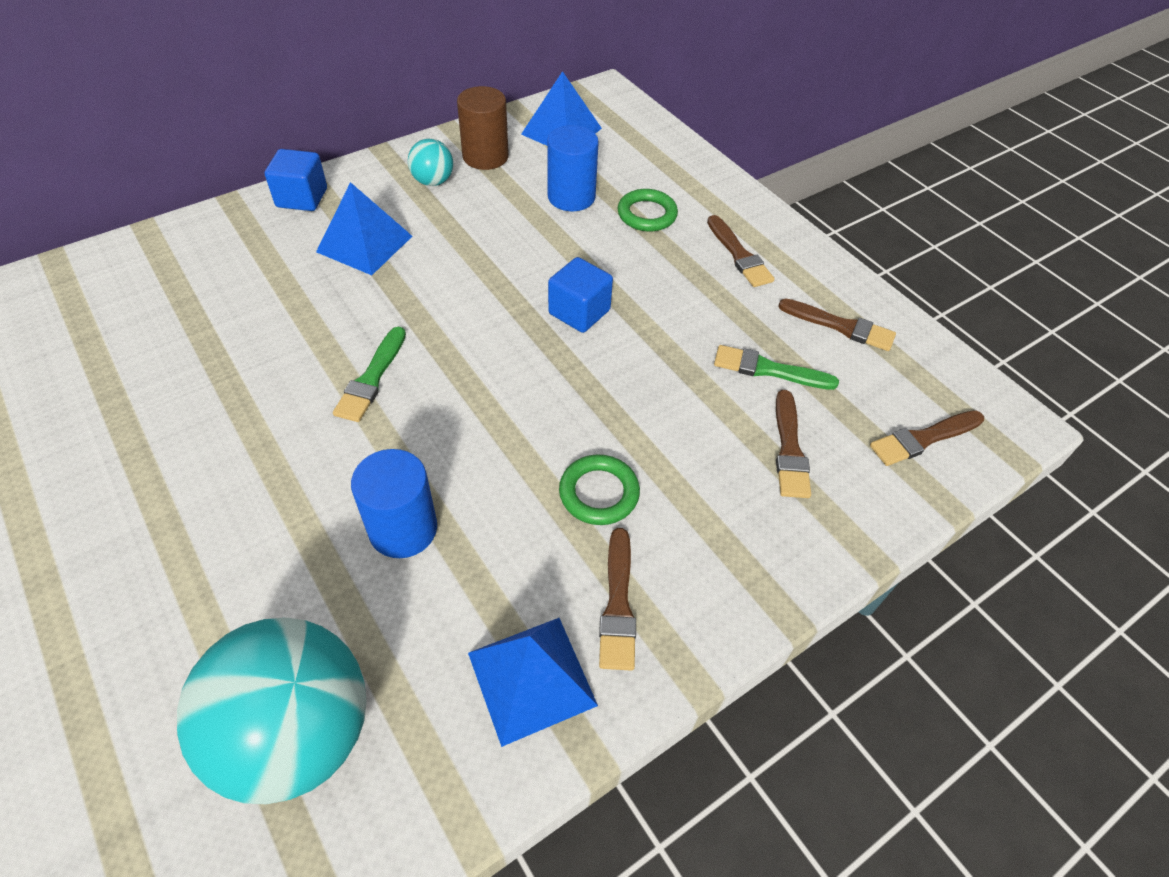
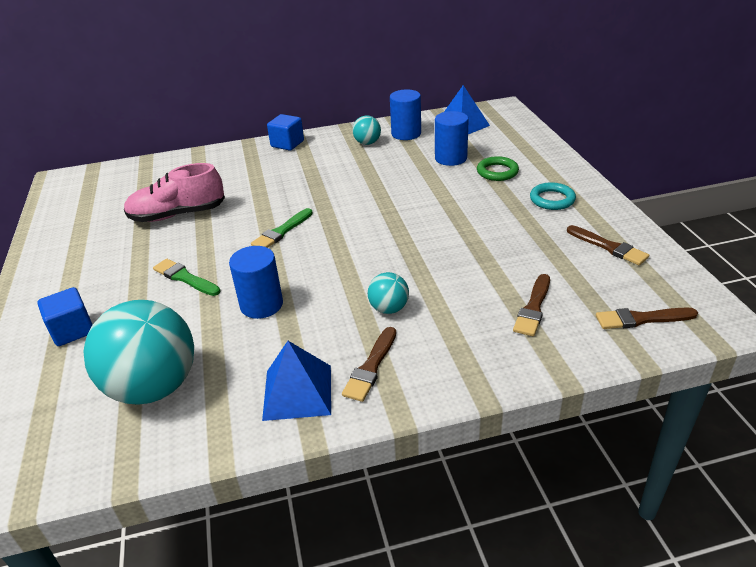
camera: 25 degrees right, 15 degrees down
blue pyramid [316,182,412,275] -> none
brown cylinder [457,86,509,170] -> blue cylinder [390,89,421,140]
blue cube [548,257,613,333] -> blue cube moved to [37,287,93,346]
green ring [559,454,640,525] -> turquoise ball [368,272,409,314]
brown brush [707,215,775,287] -> turquoise ring [530,182,576,210]
green brush [714,345,839,390] -> green brush moved to [153,259,220,296]
none -> pink shoe [124,163,225,222]

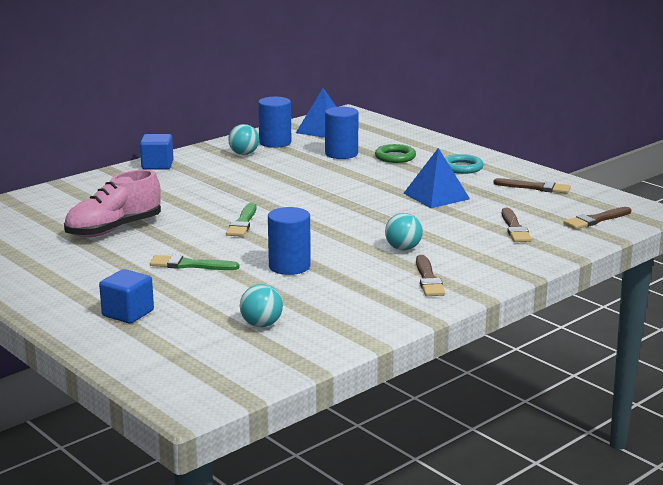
camera: 30 degrees left, 15 degrees down
turquoise ball [83,300,194,405] -> turquoise ball [240,284,283,327], size x0.46
blue pyramid [262,341,331,421] -> blue pyramid moved to [403,148,470,208]

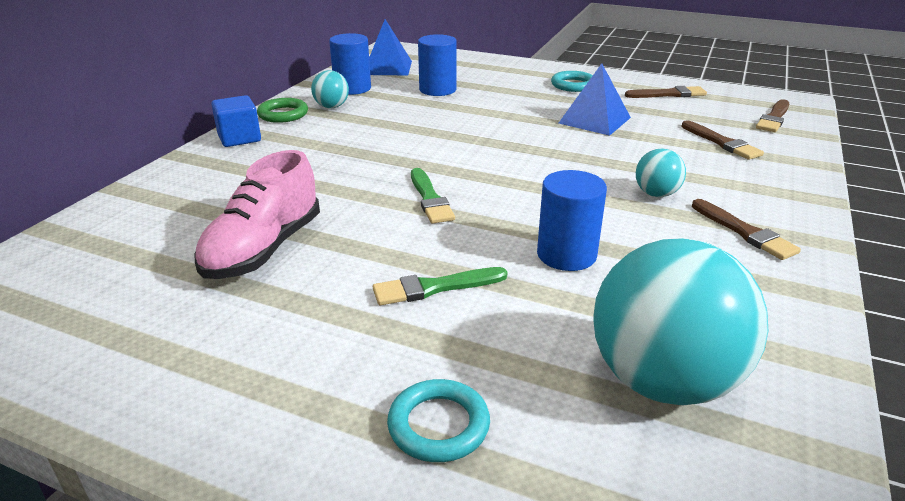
camera: 25 degrees left, 10 degrees up
blue cube [99,269,154,324] -> turquoise ring [387,379,490,462]
turquoise ball [240,284,283,327] -> turquoise ball [593,238,768,405], size x2.18
green ring [375,144,416,163] -> green ring moved to [257,98,308,123]

